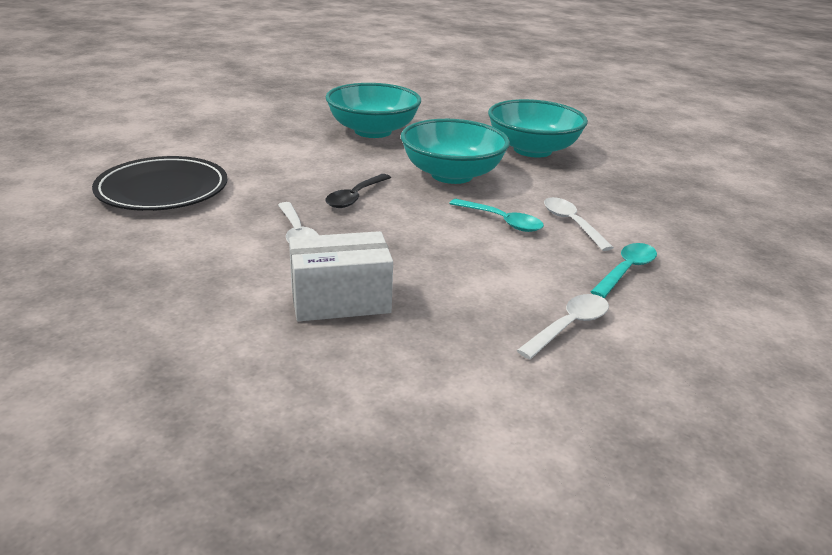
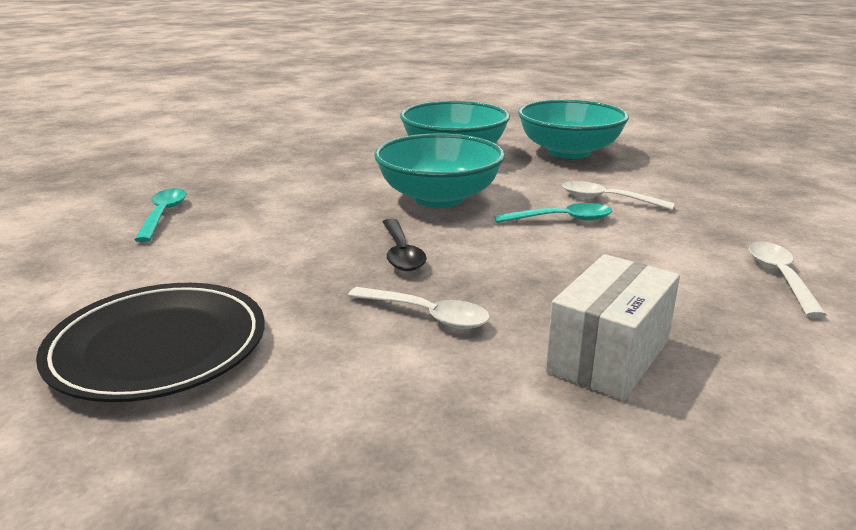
camera: 40 degrees left, 5 degrees down
turquoise bowl [326,83,421,138] -> turquoise bowl moved to [518,99,629,159]
turquoise spoon [591,243,657,298] -> turquoise spoon moved to [134,188,187,242]

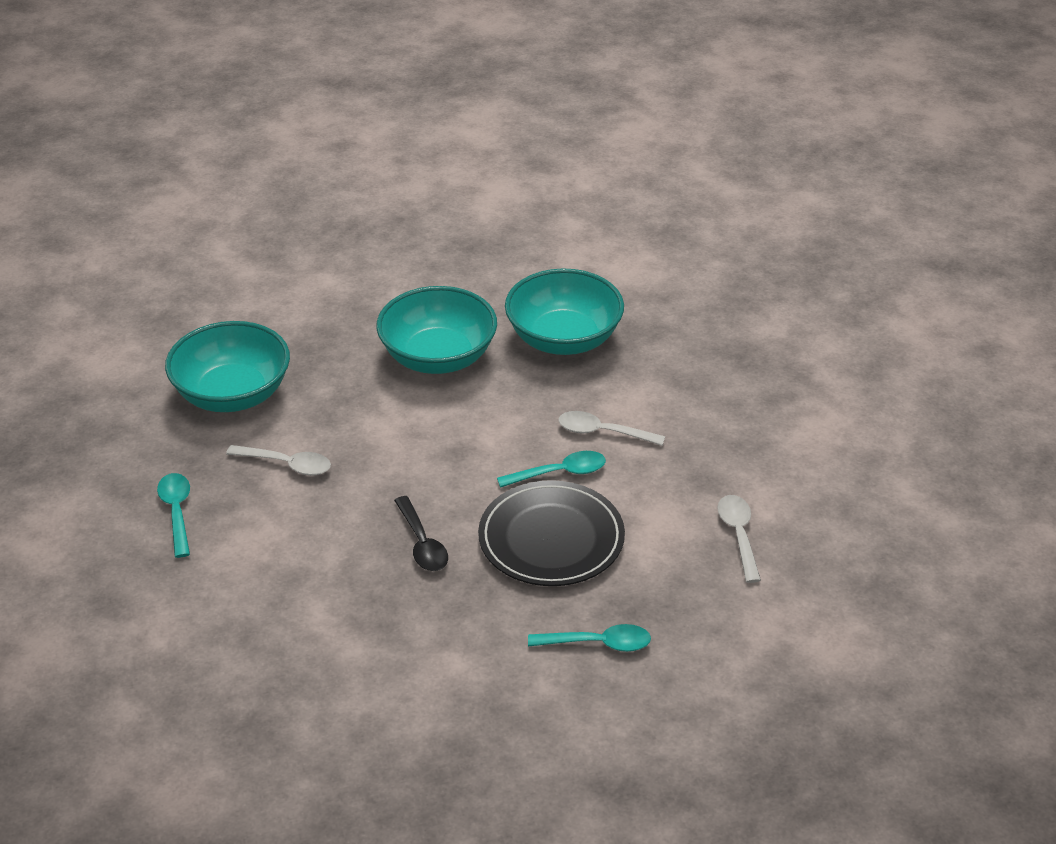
camera: 10 degrees left, 15 degrees up
black plate [36,283,265,402] -> black plate moved to [478,480,625,586]
white spoon [348,287,490,329] -> white spoon moved to [226,445,331,476]
turquoise bowl [374,133,505,208] -> turquoise bowl moved to [165,321,290,412]
white box [546,254,680,400] -> turquoise spoon [528,624,651,652]

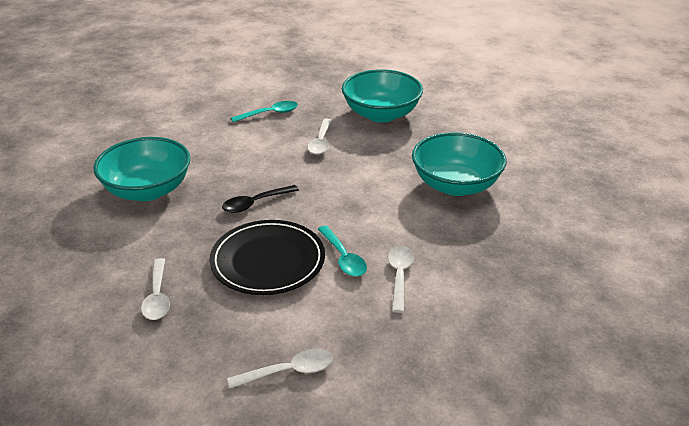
camera: 80 degrees right, 5 degrees down
turquoise bowl [505,269,624,355] -> turquoise bowl moved to [93,137,191,201]
turquoise spoon [528,624,651,652] -> white spoon [141,258,170,320]

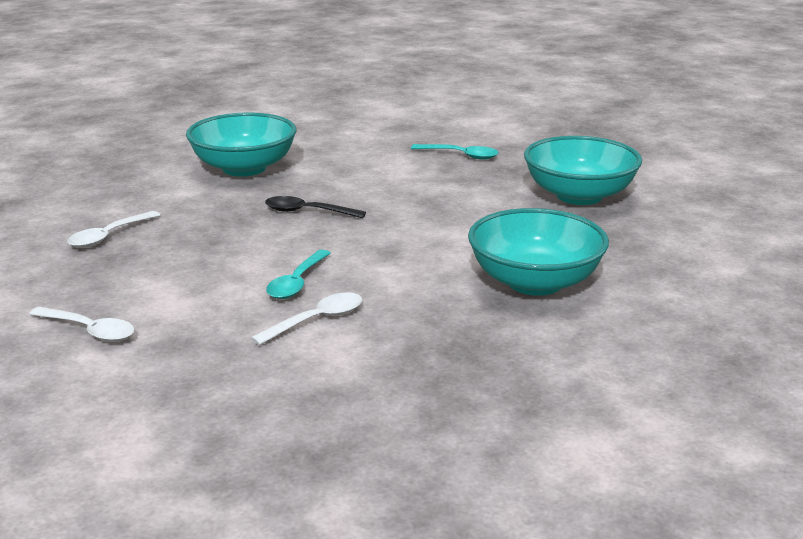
camera: 45 degrees right, 10 degrees down
black plate [210,220,325,295] -> none
white spoon [307,119,332,155] -> none

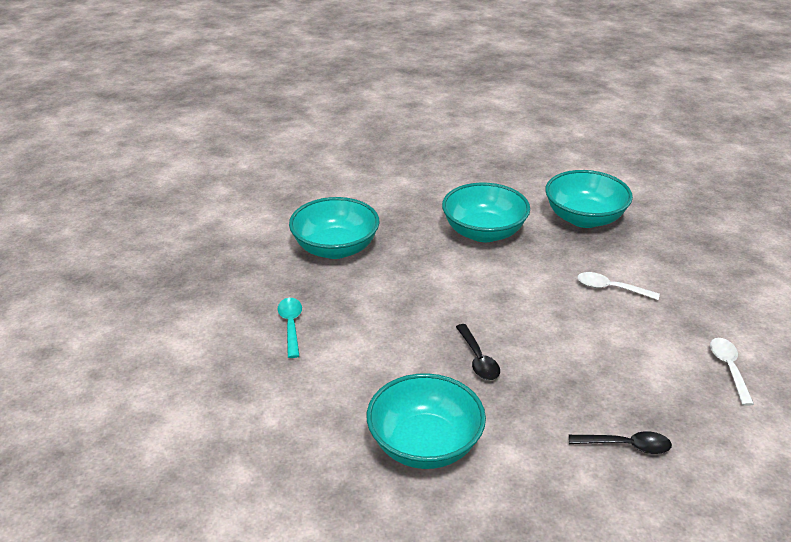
camera: 120 degrees left, 10 degrees up
white spoon [67,211,160,248] -> black spoon [569,431,672,454]
turquoise spoon [266,250,331,299] -> none
none -> turquoise bowl [545,170,633,228]

